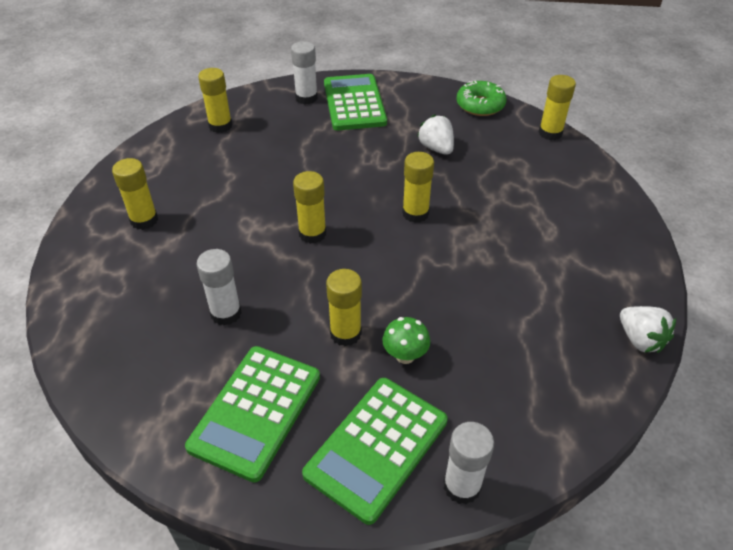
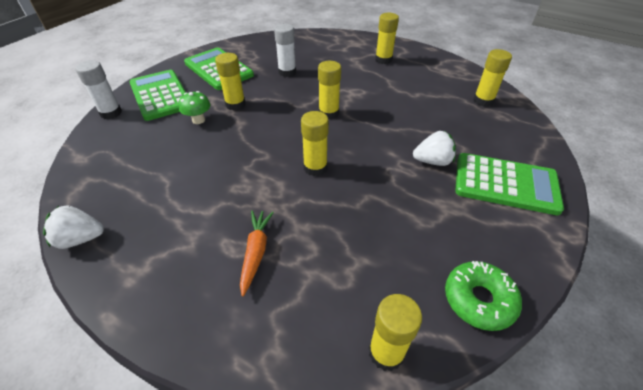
camera: 115 degrees right, 0 degrees up
white glue stick [291,41,318,104] -> none
white strawberry [417,114,454,155] -> white strawberry moved to [413,131,456,166]
none -> orange carrot [240,210,274,297]

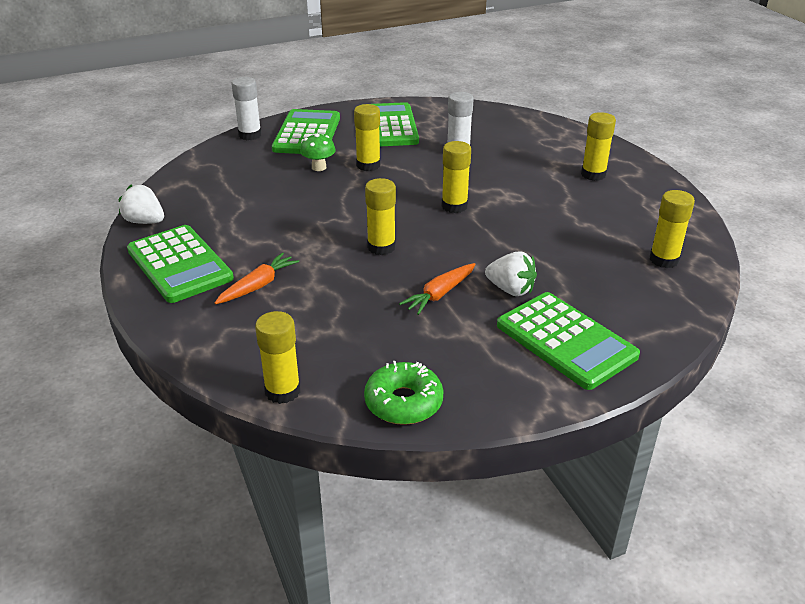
camera: 35 degrees right, 10 degrees down
none -> green calculator [127,225,234,303]
none -> orange carrot [399,263,475,315]

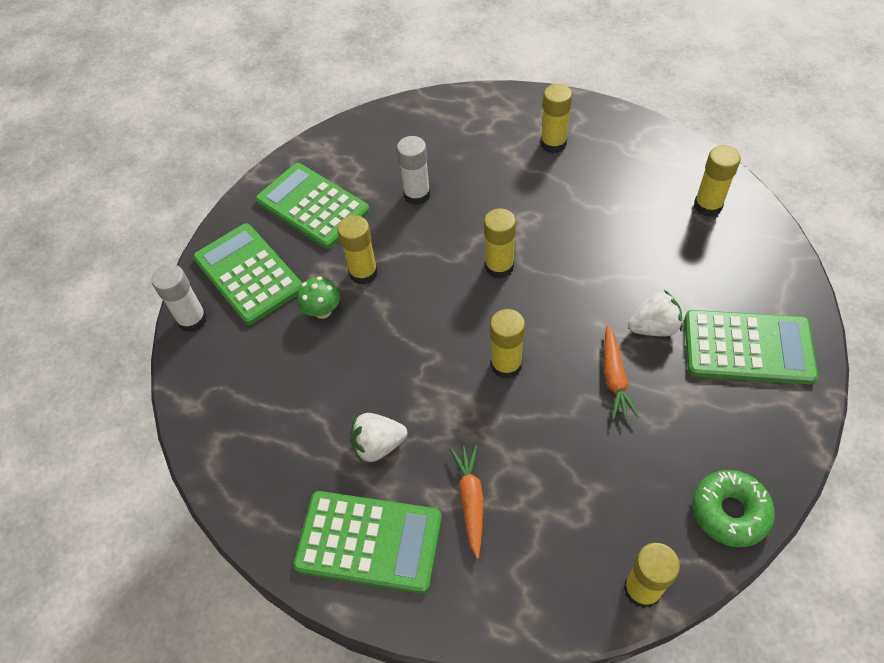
camera: 40 degrees left, 20 degrees up
white strawberry [119,185,164,224] -> white strawberry moved to [350,413,408,462]

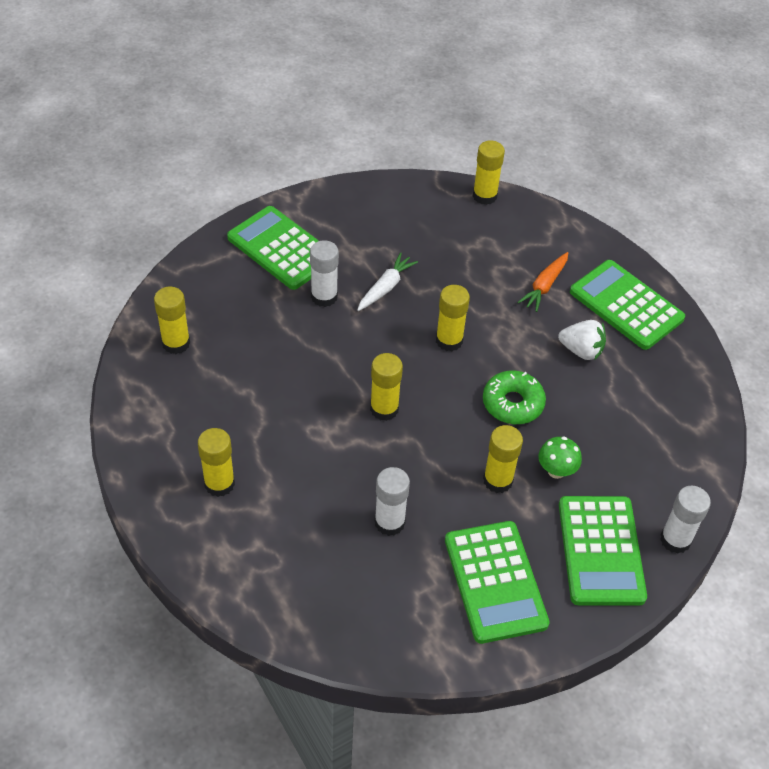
camera: 150 degrees left, 5 degrees down
orange carrot [604,325,640,421] -> white carrot [357,252,418,311]
white strawberry [628,290,682,337] -> white glue stick [310,240,339,307]
green donut [693,470,775,548] -> green donut moved to [483,371,546,424]

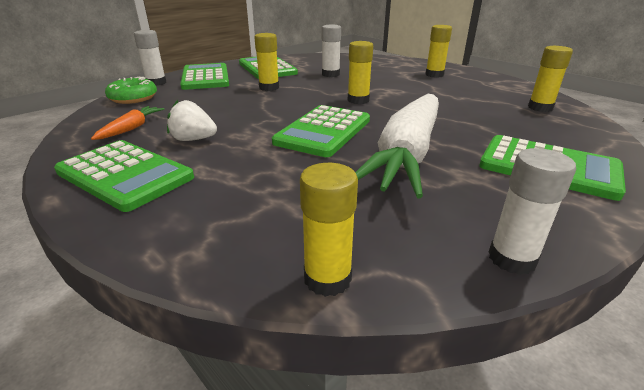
camera: 170 degrees right, 20 degrees down
white glue stick [310,240,339,307] -> white glue stick moved to [489,148,576,275]
white carrot [357,252,418,311] -> white carrot [355,94,439,198], size x2.37
yellow glue stick [436,285,470,351] -> green calculator [272,105,370,157]
green donut [483,371,546,424] -> green donut moved to [105,77,157,104]
orange carrot [517,252,568,312] -> orange carrot moved to [91,106,165,140]
green mushroom [538,436,582,479] -> none

